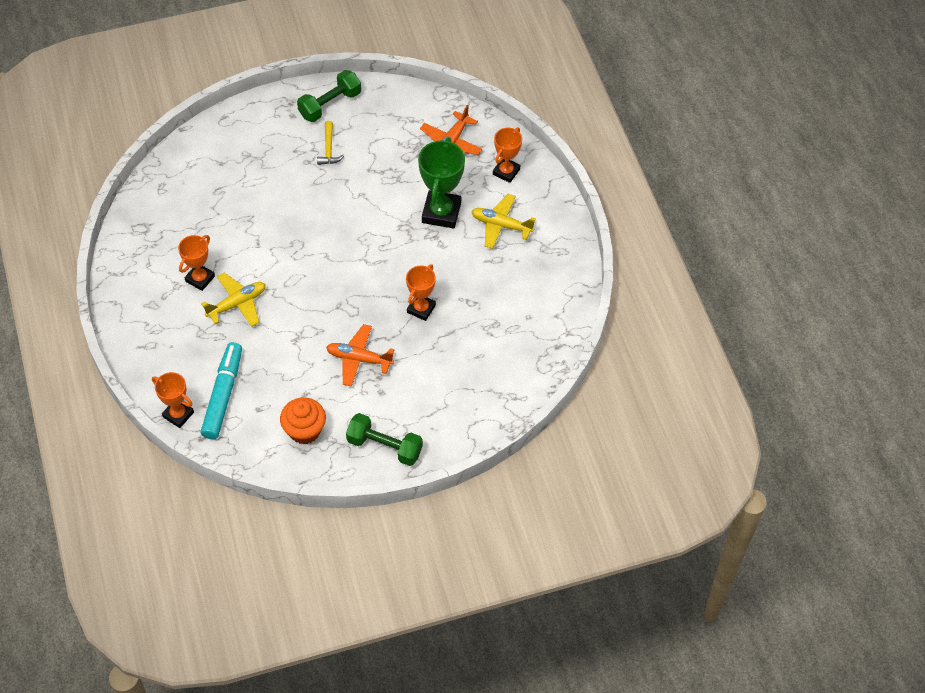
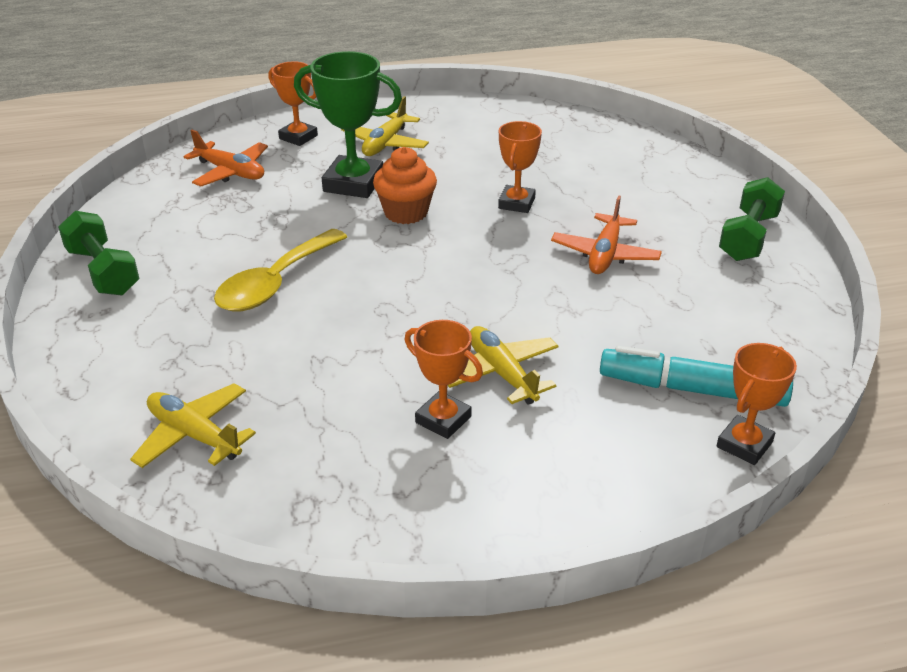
camera: 85 degrees left, 20 degrees down
orange cupcake [280,397,326,445] -> orange cupcake moved to [373,147,437,224]
yellow hammer [317,121,344,165] -> none
orange trophy [406,264,436,321] -> orange trophy turned 75 degrees clockwise [498,121,542,213]
none -> yellow plane [130,383,256,468]
none -> yellow spoon [214,229,347,312]

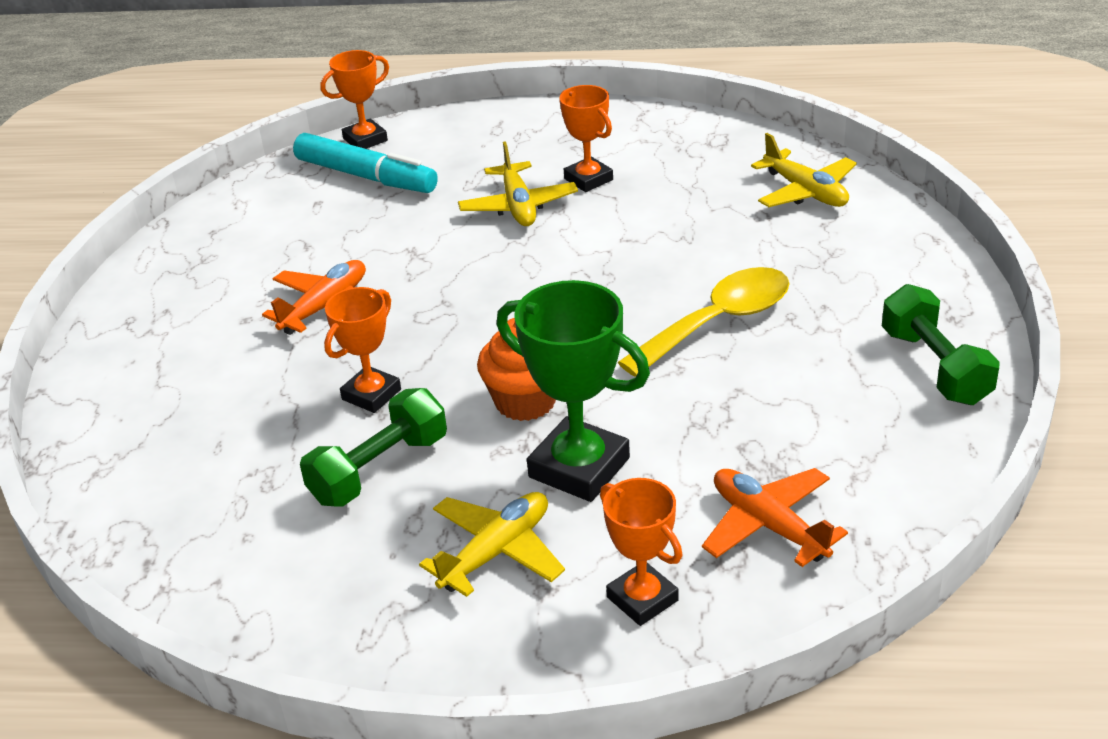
camera: 160 degrees left, 0 degrees up
green dumbbell [719,177,785,261] -> green dumbbell moved to [300,388,447,507]

